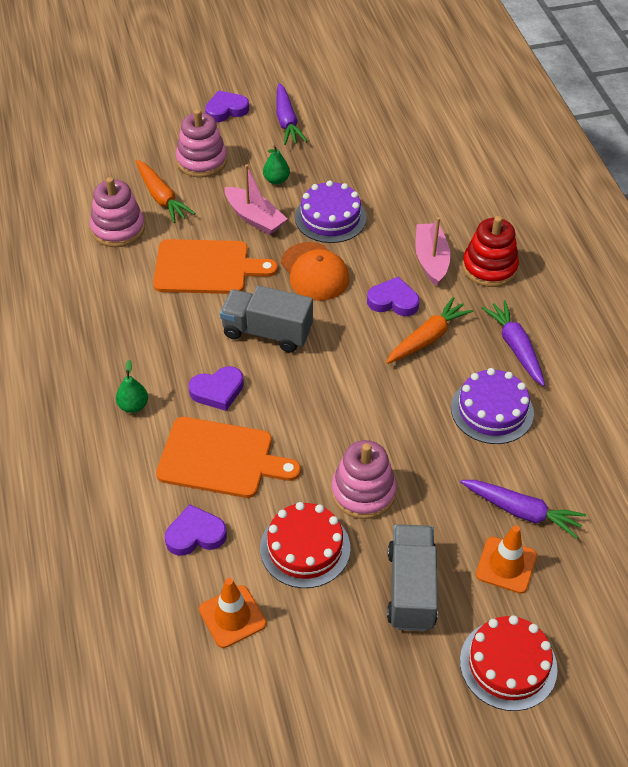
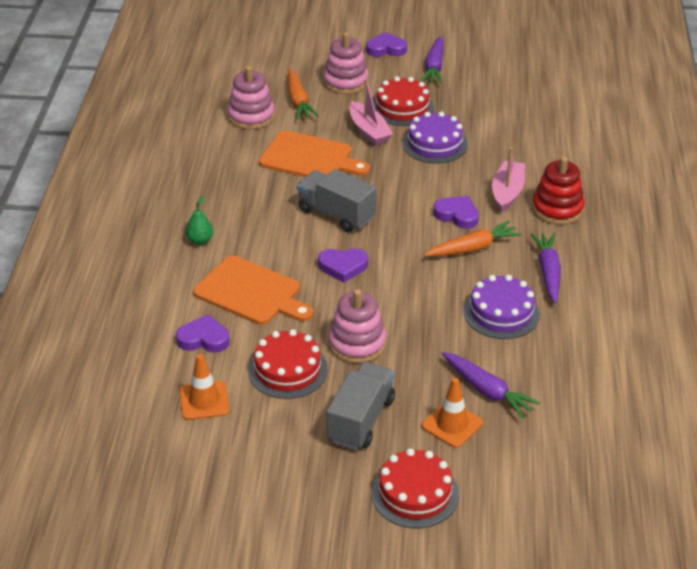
camera: 20 degrees right, 10 degrees down
purple heart [188,366,244,411] -> purple heart moved to [318,248,368,283]
green pear [263,145,290,184] -> red cake [373,76,434,126]
orange cap [281,242,350,301] -> none

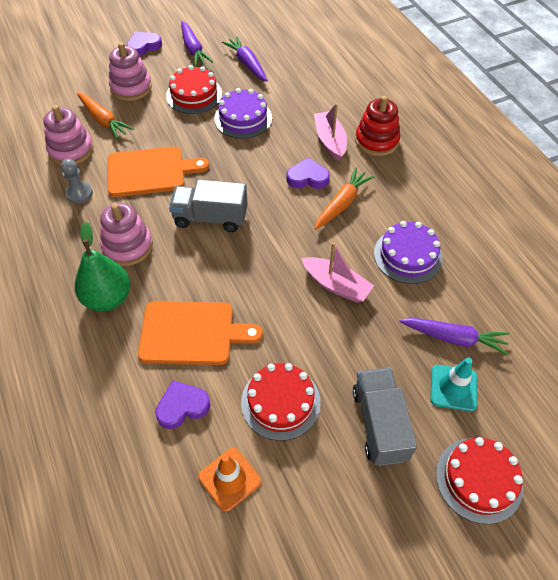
camera: 30 degrees left, 15 degrees up
green pear [186,196,213,245] -> green pear [75,222,130,311], size x1.90
purple heart [318,248,368,283] -> none
pink stacking toy [328,289,386,363] -> pink stacking toy moved to [100,203,153,266]
pink boat [350,79,393,146] -> pink boat moved to [302,242,374,303]
orange traffic cone [422,378,483,448] -> turquoise traffic cone [430,358,477,412]
purple carrot [531,233,561,303] -> purple carrot moved to [222,36,268,82]
none -> grey pawn [61,159,93,203]

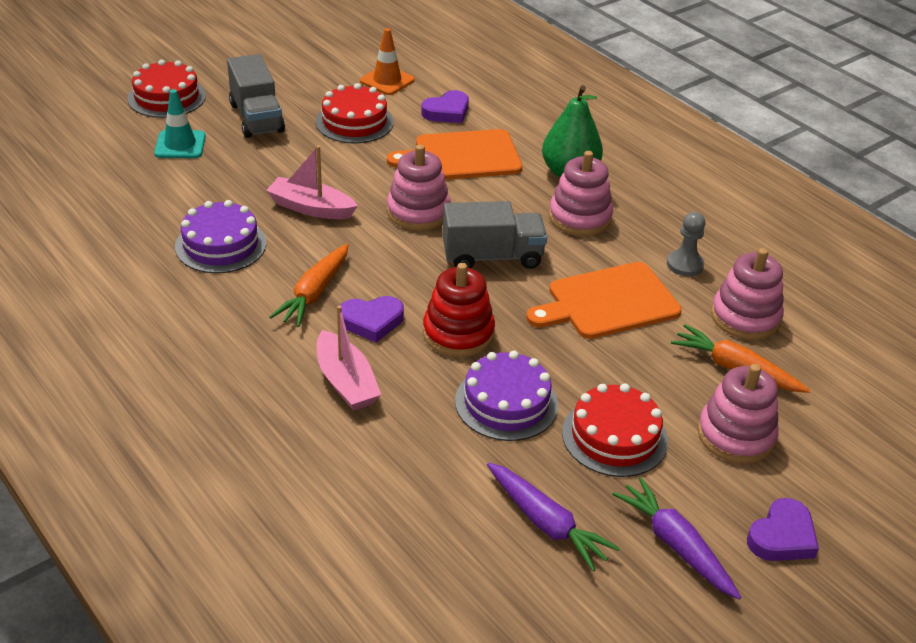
camera: 165 degrees right, 15 degrees down
red stacking toy [355,96,401,156] -> red stacking toy moved to [423,263,495,357]
purple carrot [399,318,509,355] -> none
none -> pink stacking toy [387,145,451,231]

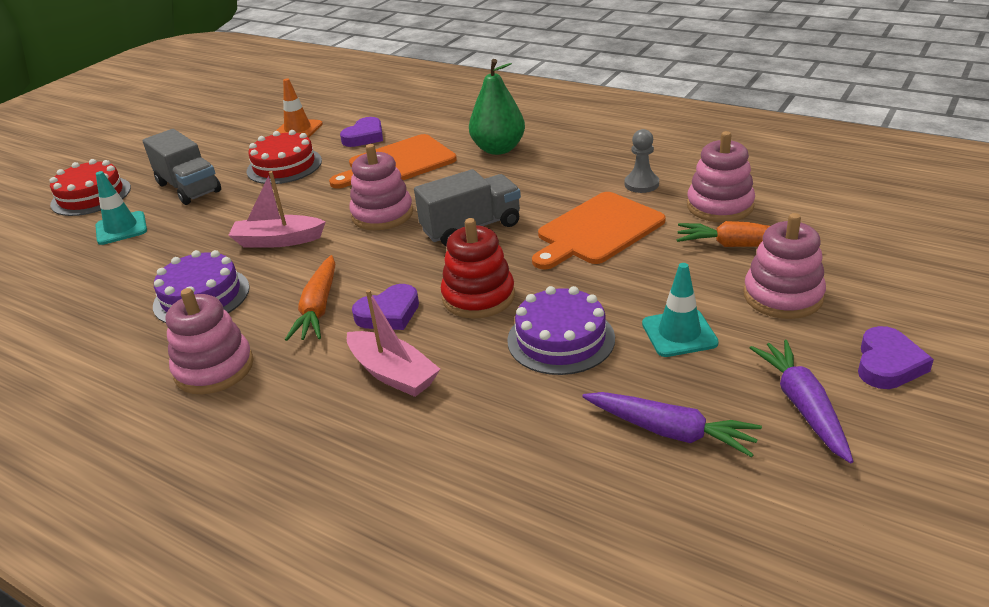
camera: 15 degrees left, 5 degrees down
pink stacking toy [549,151,613,236] -> pink stacking toy moved to [165,288,253,394]
red cake [562,383,668,477] -> turquoise traffic cone [642,263,719,357]
purple carrot [612,477,741,600] -> purple carrot turned 45 degrees clockwise [750,340,854,463]

